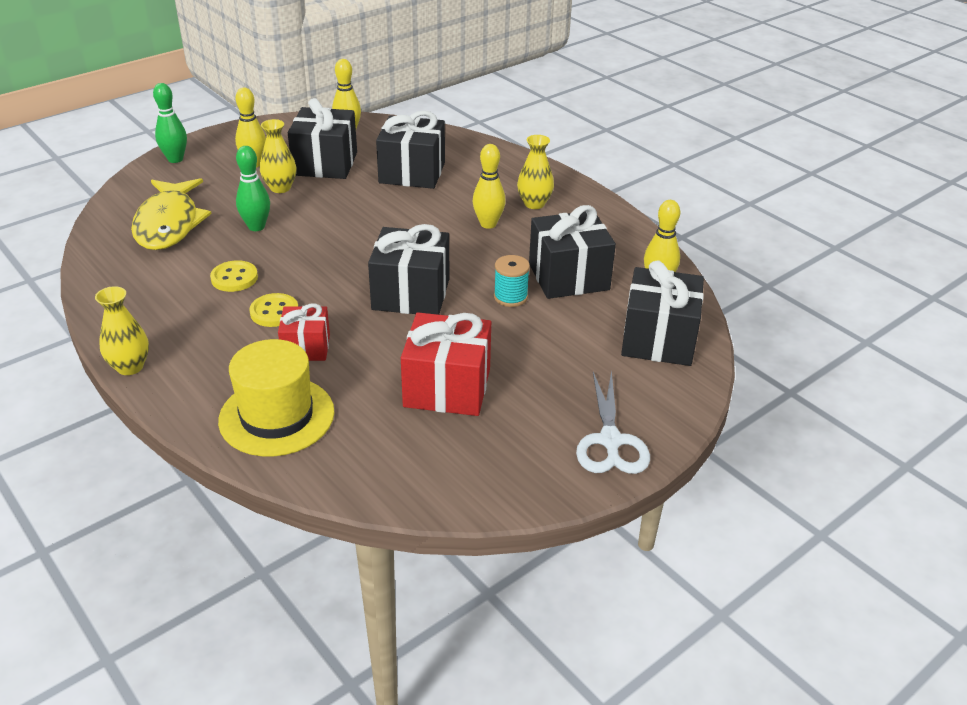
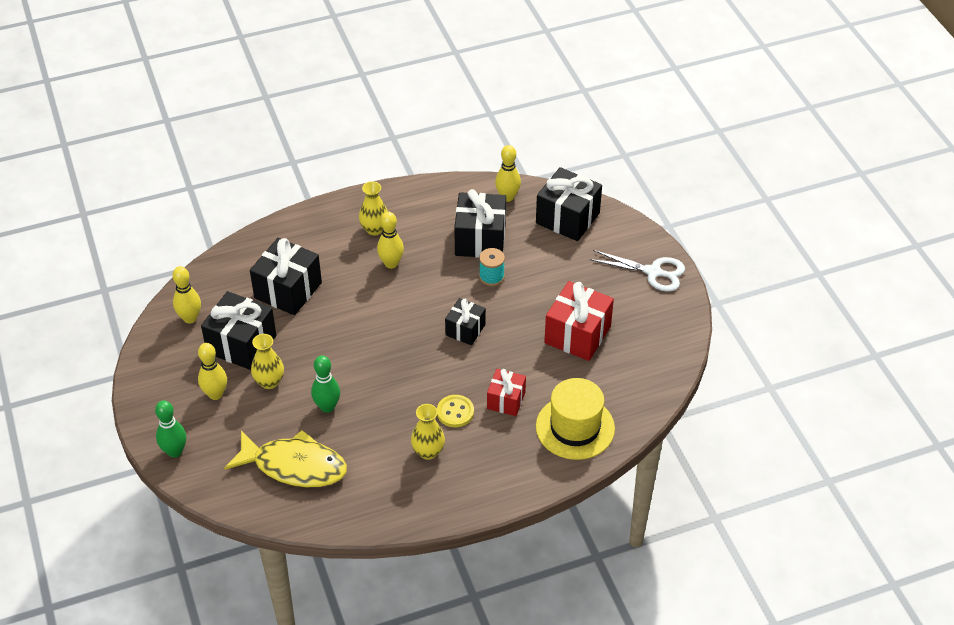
camera: 70 degrees left, 10 degrees up
yellow vase [95,286,149,375] -> yellow vase moved to [411,404,445,460]
yellow button [210,260,258,292] -> none
black gift [368,224,449,315] -> black gift [445,298,486,345], size x0.60

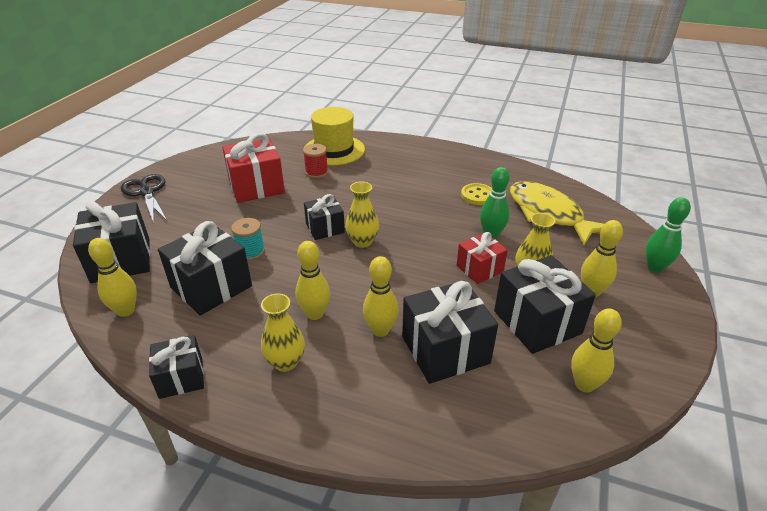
camera: 140 degrees left, 10 degrees down
yellow vase [411,404,445,460] -> yellow vase moved to [345,181,379,248]
yellow button [437,395,474,427] -> yellow button moved to [461,183,492,205]
red gift [487,369,526,416] -> red gift moved to [456,232,508,284]
white scissors [590,250,685,292] -> black scissors [121,174,167,223]
none -> black gift [149,335,204,399]
none -> red spool [303,144,328,179]
none -> yellow bowling pin [363,256,398,337]

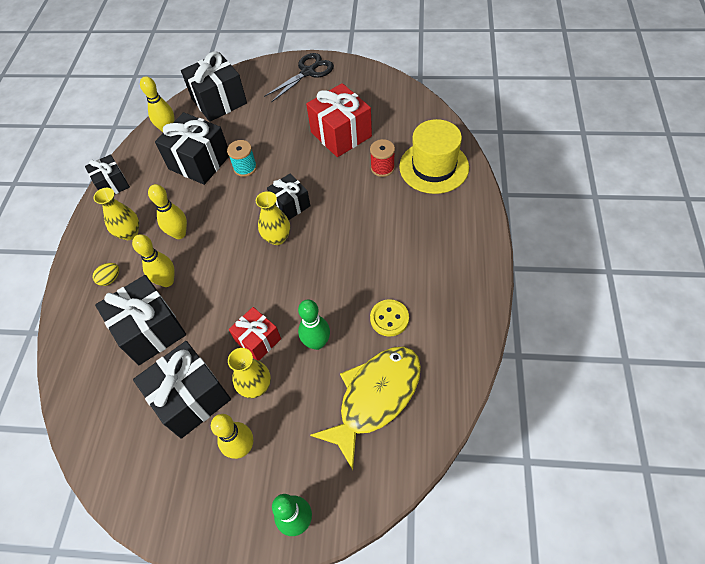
camera: 80 degrees right, 20 degrees up
yellow bowling pin [571,308,622,393] -> none
none -> yellow egg [92,263,119,286]

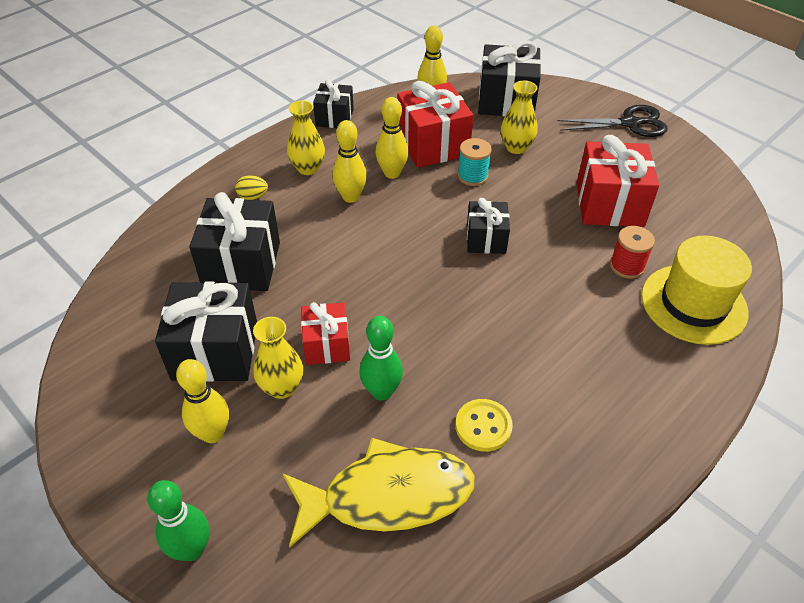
camera: 35 degrees right, 10 degrees down
yellow bowling pin [132,234,175,287] -> yellow bowling pin moved to [376,97,409,179]
black gift [155,112,229,185] -> red gift [397,81,474,168]
yellow vase [256,191,290,245] -> yellow vase moved to [501,81,538,154]

